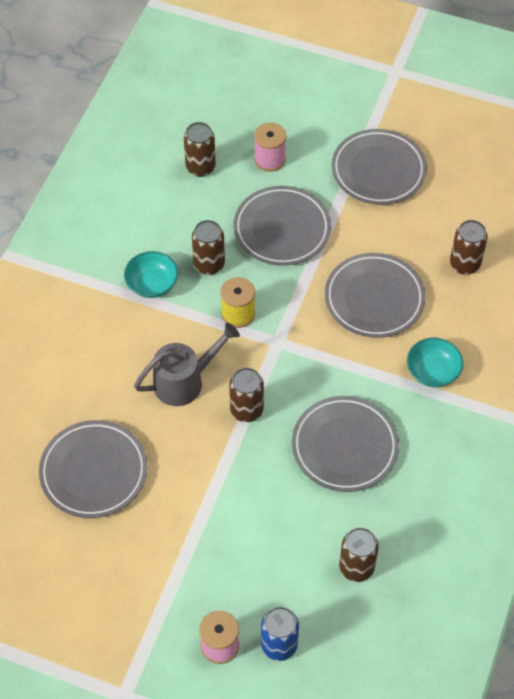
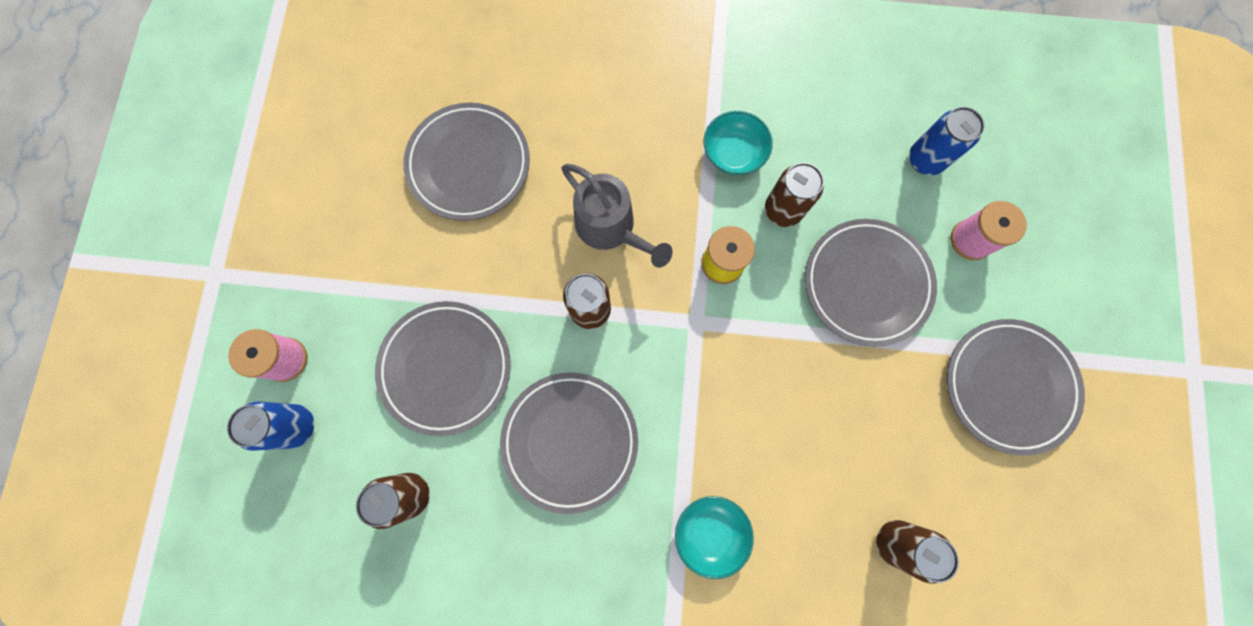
camera: 75 degrees right, 20 degrees up
brown can [184,122,216,177] -> blue can [909,107,985,175]
grey plate [325,253,426,338] -> grey plate moved to [375,301,511,436]

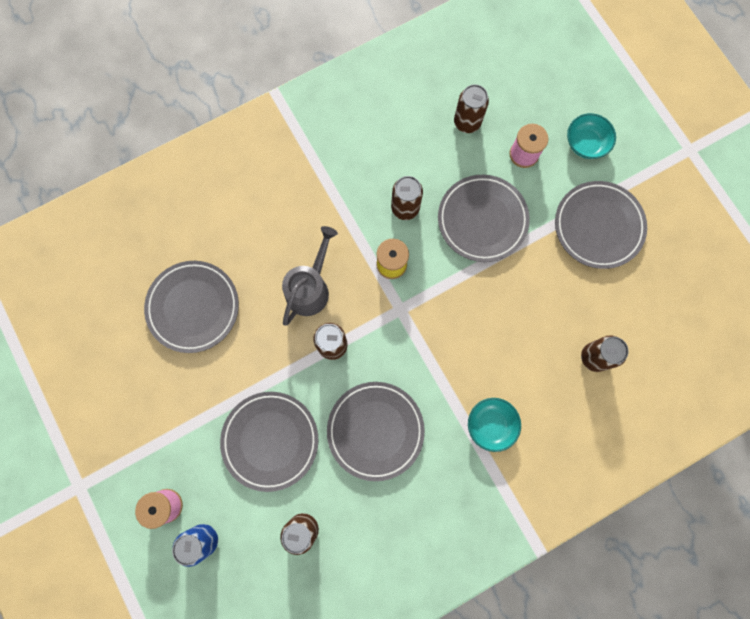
camera: 35 degrees left, 0 degrees up
grey watering can [561,164,673,268] -> grey watering can turned 75 degrees counterclockwise [282,226,338,326]
turquoise bowl [704,111,773,175] -> turquoise bowl moved to [567,113,616,159]
blue can [909,107,985,175] -> brown can [454,84,489,133]

